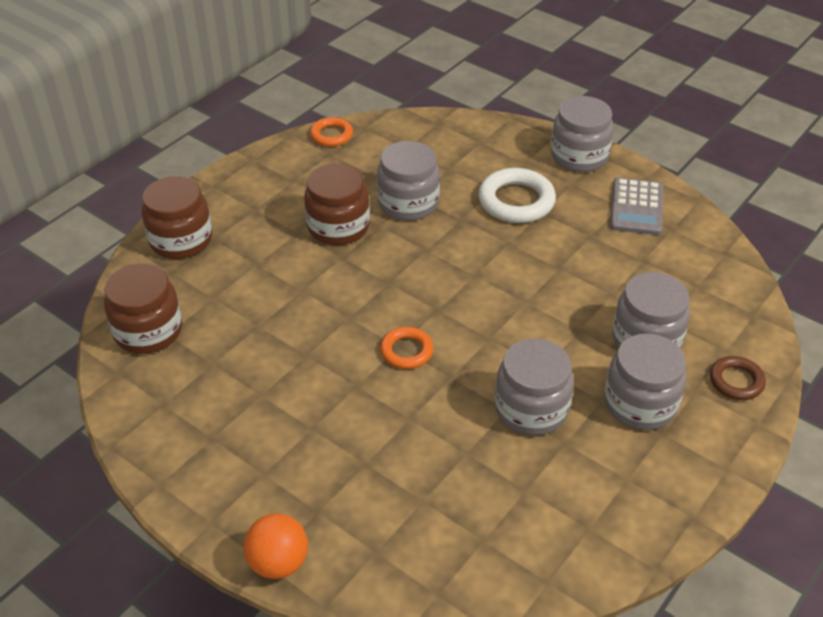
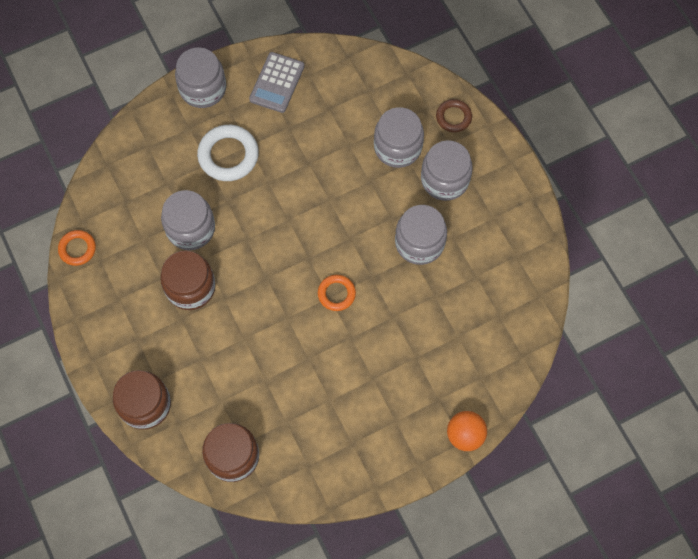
camera: 65 degrees left, 25 degrees up
grey calculator [610,178,663,235] -> grey calculator turned 75 degrees clockwise [249,52,305,113]

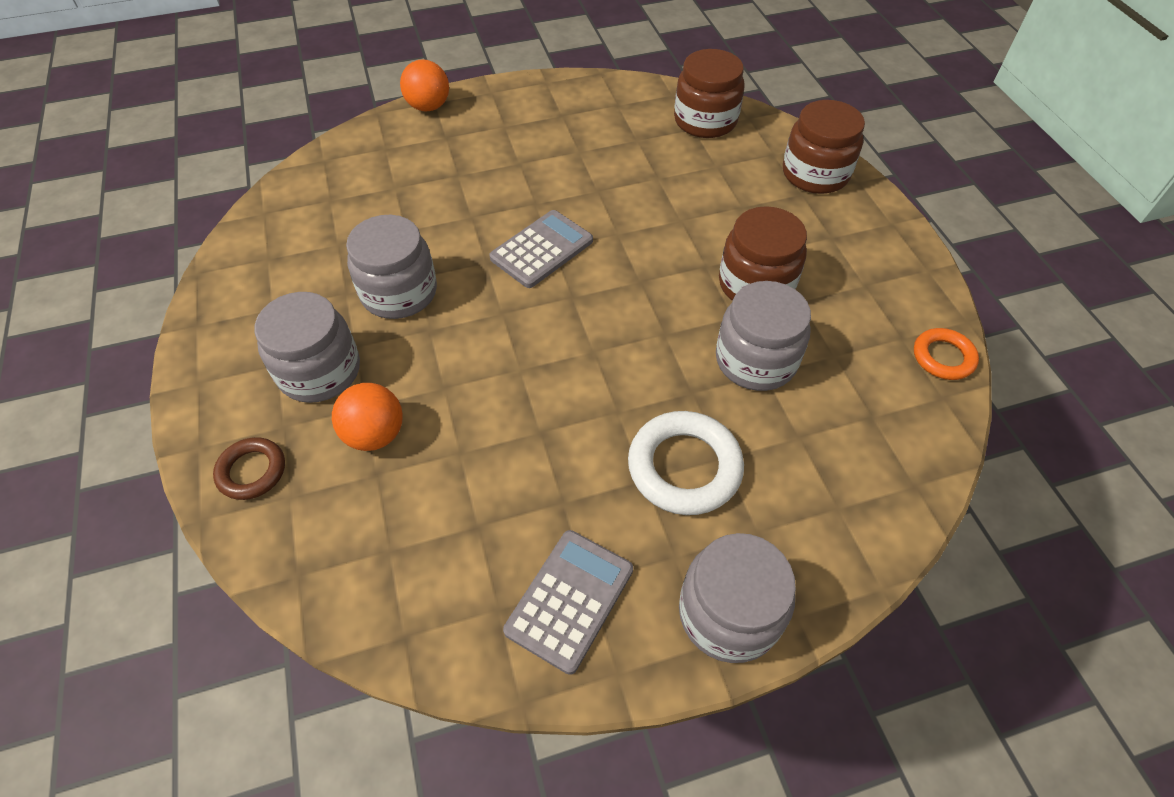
camera: 170 degrees left, 15 degrees down
orange ring [318,275,356,311] -> grey calculator [489,210,593,288]
grey jar [374,107,424,168] -> orange ball [332,383,403,451]

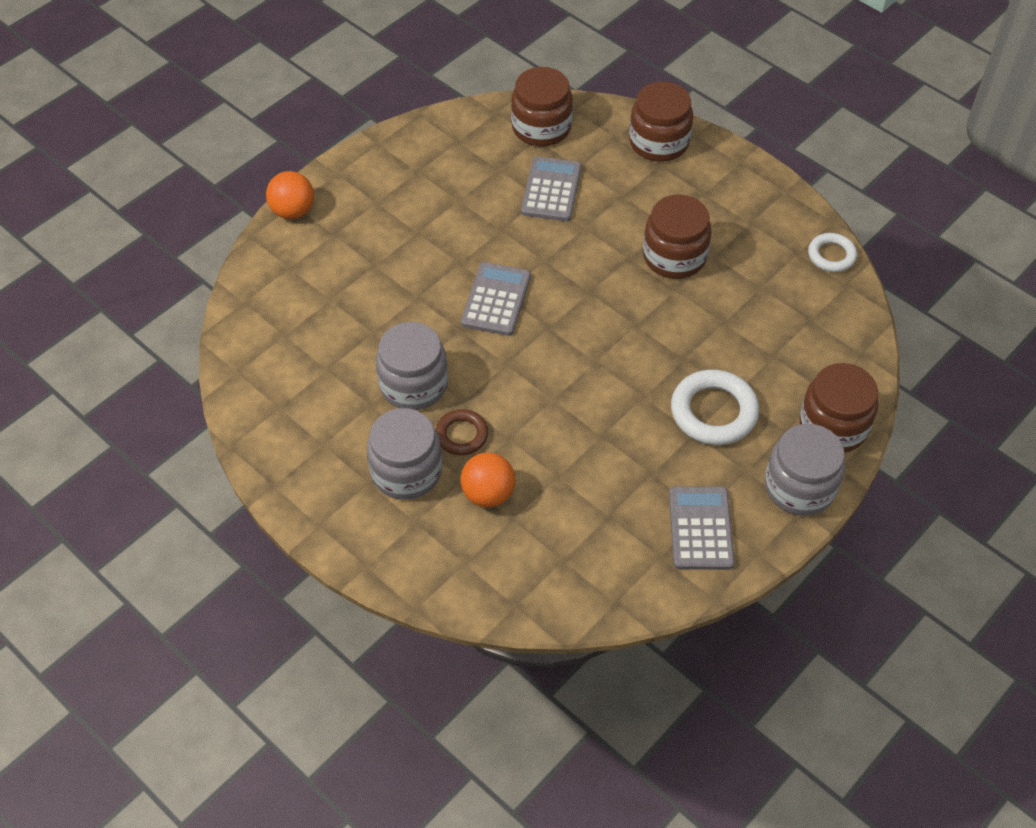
camera: 30 degrees left, 0 degrees up
brown ring [213,437,285,500] -> brown ring moved to [436,409,488,455]
grey jar [716,281,811,391] -> none
orange ring [914,328,979,380] -> white ring [808,233,857,272]
none -> grey calculator [521,156,582,221]
none -> brown jar [799,363,878,453]

